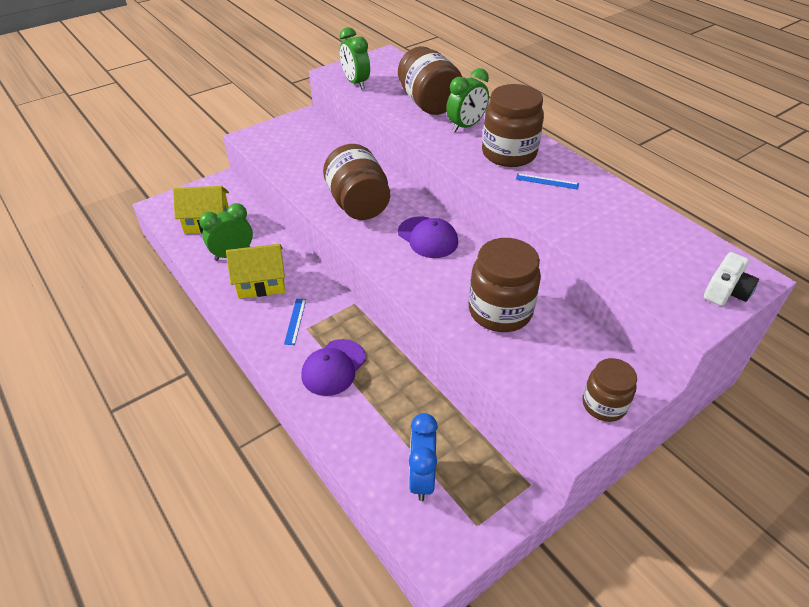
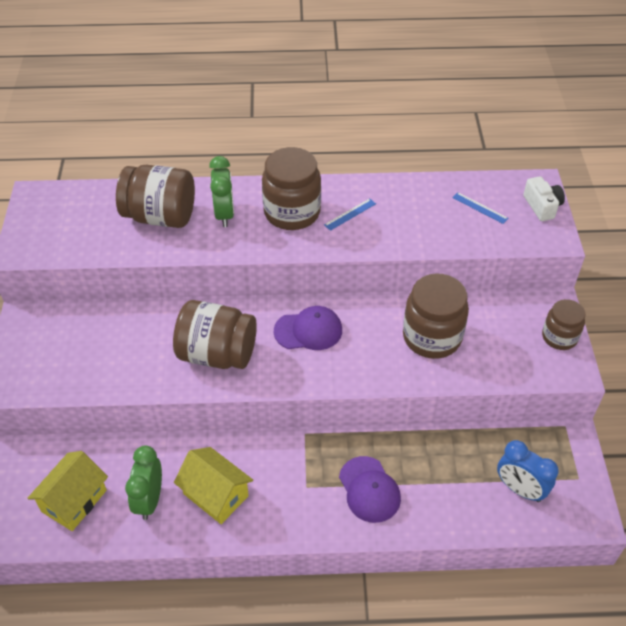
camera: 55 degrees left, 5 degrees up
yellow house [226,244,285,299] -> yellow house turned 75 degrees counterclockwise [174,447,253,524]
blue ruler [284,299,306,345] -> blue ruler moved to [452,192,509,224]
green clock [339,27,370,89] -> none

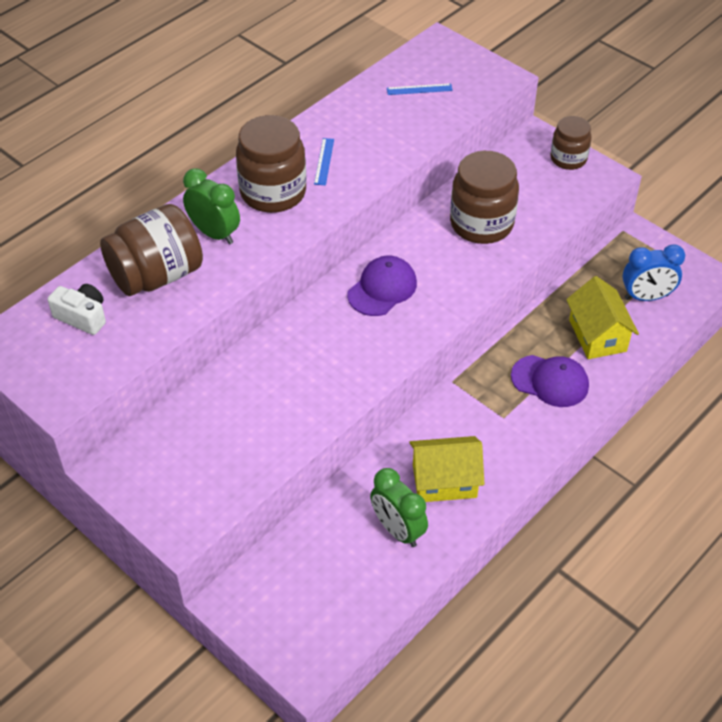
camera: 45 degrees left, 0 degrees up
yellow house [28,451,108,531] -> yellow house moved to [566,276,639,359]
brown jar [173,300,257,369] -> none
white camera [523,176,565,221] -> white camera moved to [48,284,106,335]

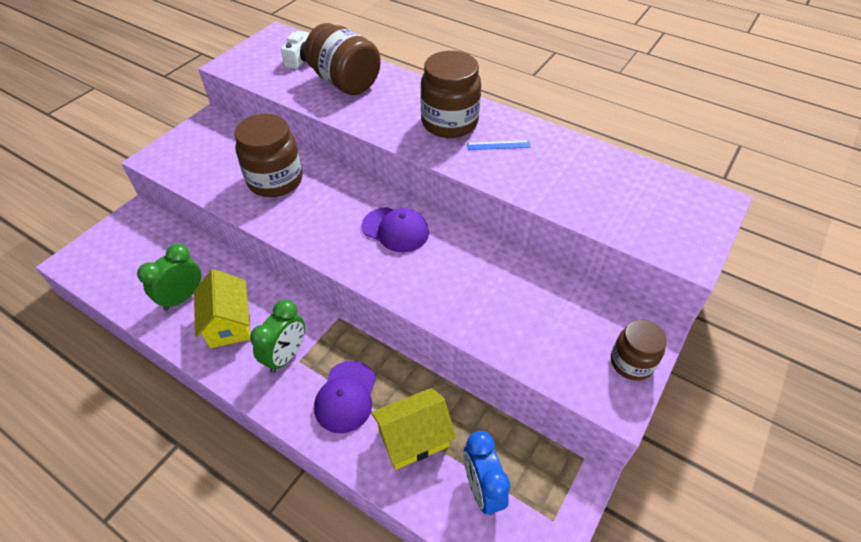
camera: 80 degrees right, 0 degrees up
green clock [183,168,240,244] -> green clock moved to [250,300,305,373]
blue ruler [387,83,453,95] -> none
brown jar [450,151,519,244] -> brown jar moved to [234,114,302,197]

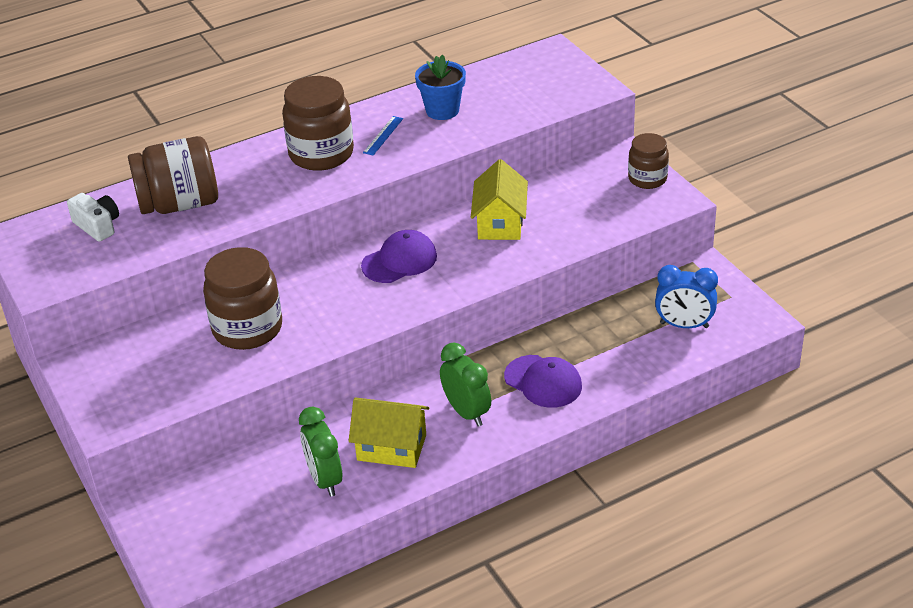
camera: 60 degrees left, 10 degrees down
yellow house [371,388,456,470] -> yellow house moved to [471,159,528,240]
none -> blue flower pot [415,54,466,120]

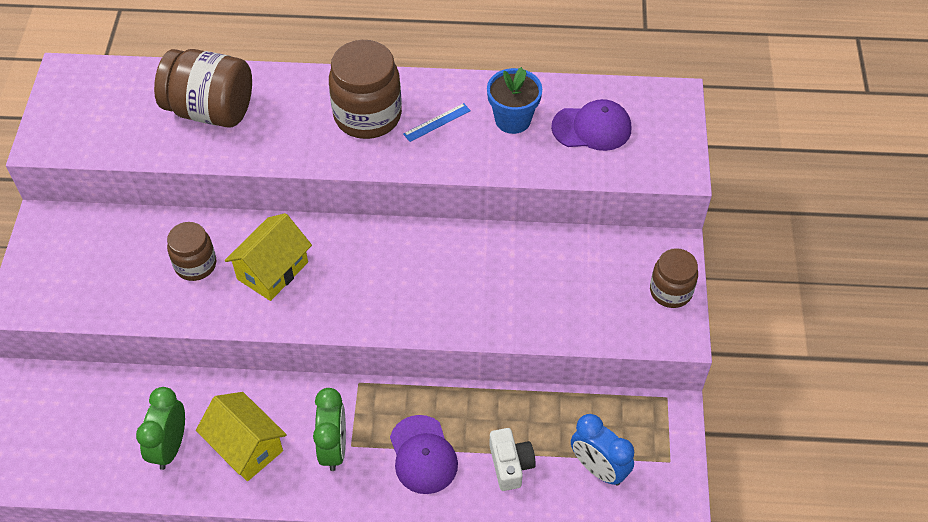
camera: 30 degrees right, 15 degrees up
white camera [67,193,119,242] -> white camera moved to [489,428,536,491]
brown jar [203,247,282,350] -> brown jar [167,222,216,281], size x0.61
purple cap [361,230,437,283] -> purple cap moved to [551,99,631,151]
yellow house [471,159,528,240] -> yellow house moved to [225,213,312,301]

